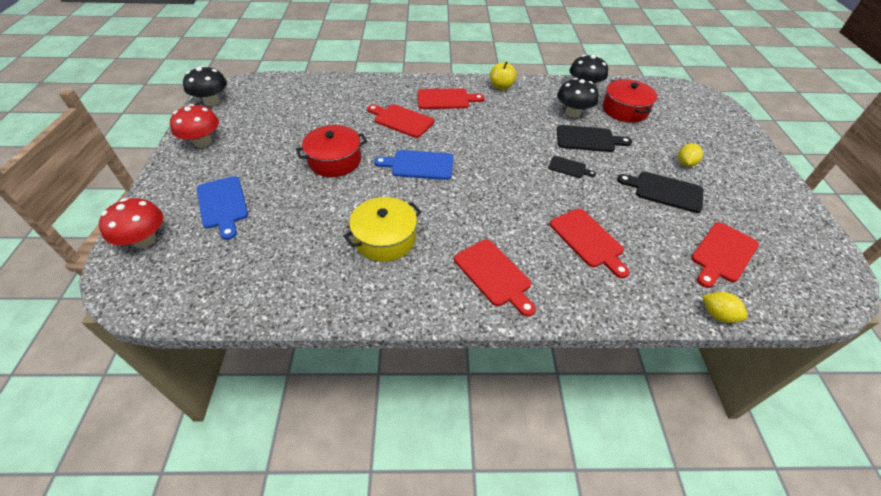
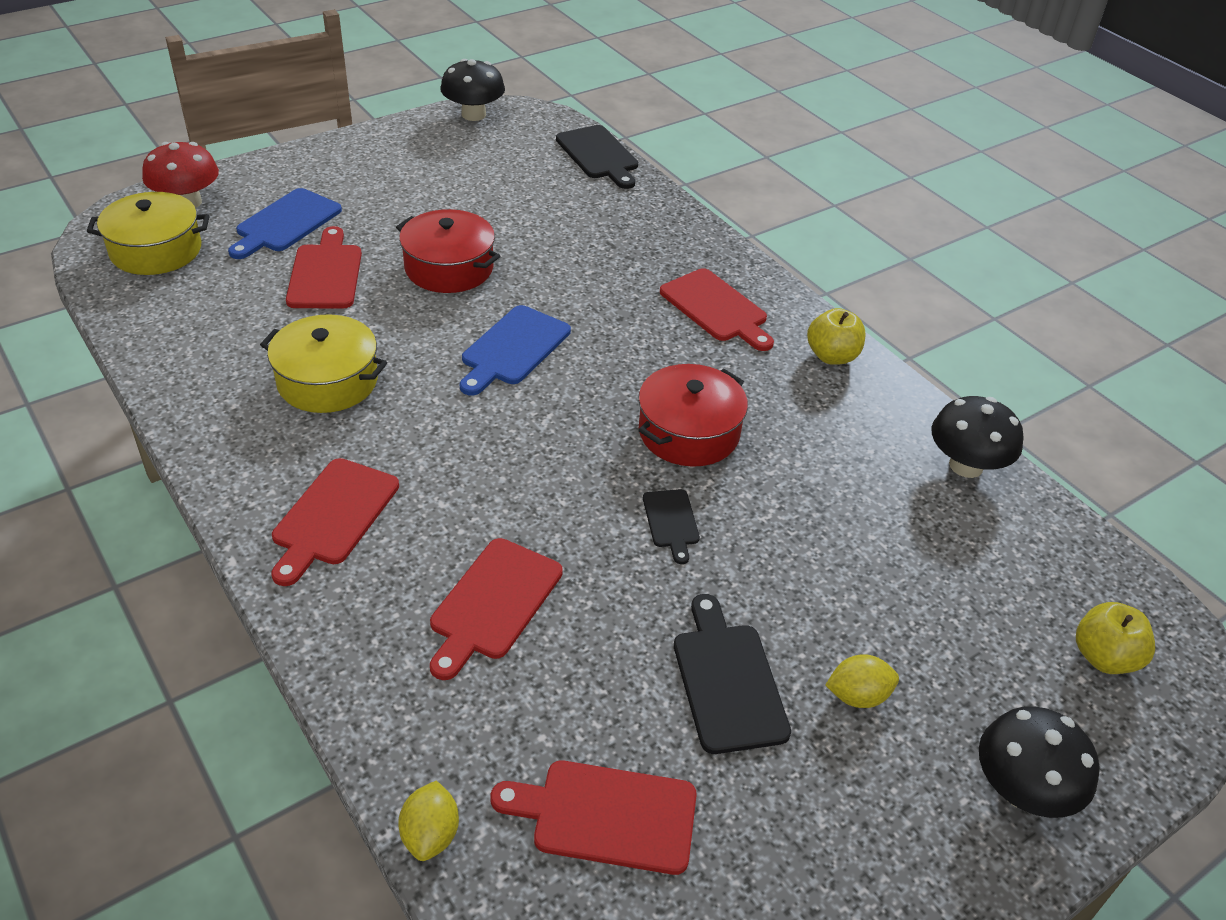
camera: 55 degrees right, 5 degrees down
red mushroom [170,104,219,147] -> none
red cutting board [367,104,434,138] -> red cutting board moved to [286,226,362,308]
blue cutting board [374,150,453,180] -> blue cutting board turned 120 degrees counterclockwise [460,305,571,396]
black cutting board [556,125,632,152] -> black cutting board moved to [556,125,638,189]
black mushroom [557,78,599,118] -> black mushroom moved to [979,706,1099,818]
red pot [603,79,657,123] -> red pot moved to [638,364,748,467]
none -> yellow pot [87,192,209,275]
none -> yellow apple [1076,602,1155,674]

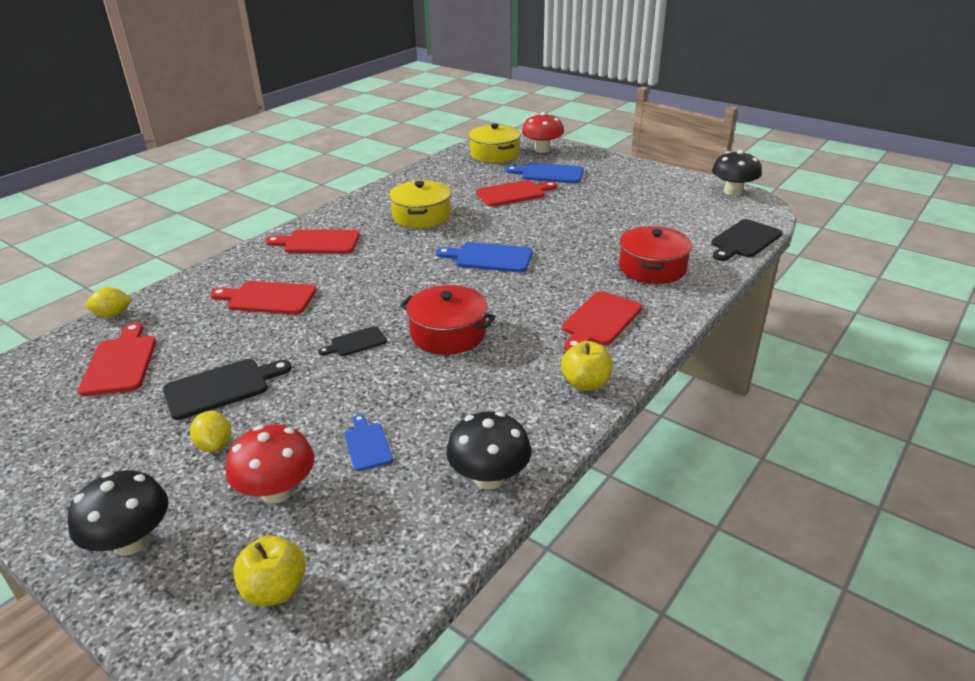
camera: 75 degrees right, 10 degrees down
red pot [396,209,500,293] -> red pot moved to [619,226,692,284]
none -> red mushroom [226,425,314,504]
none -> blue cutting board [344,414,393,471]

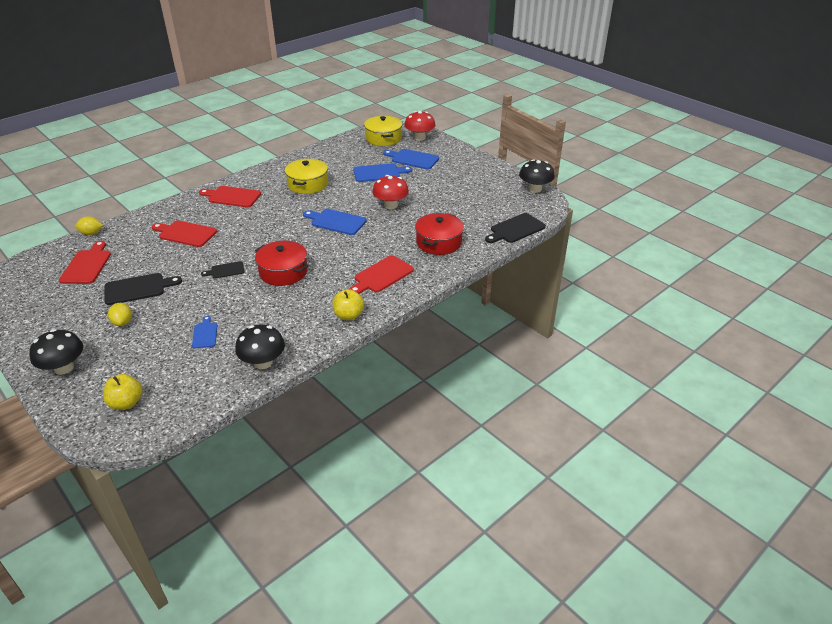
camera: 10 degrees right, 5 degrees up
red mushroom [226,425,314,504] -> red mushroom moved to [372,175,409,209]
red cutting board [476,180,557,207] -> blue cutting board [353,163,412,182]

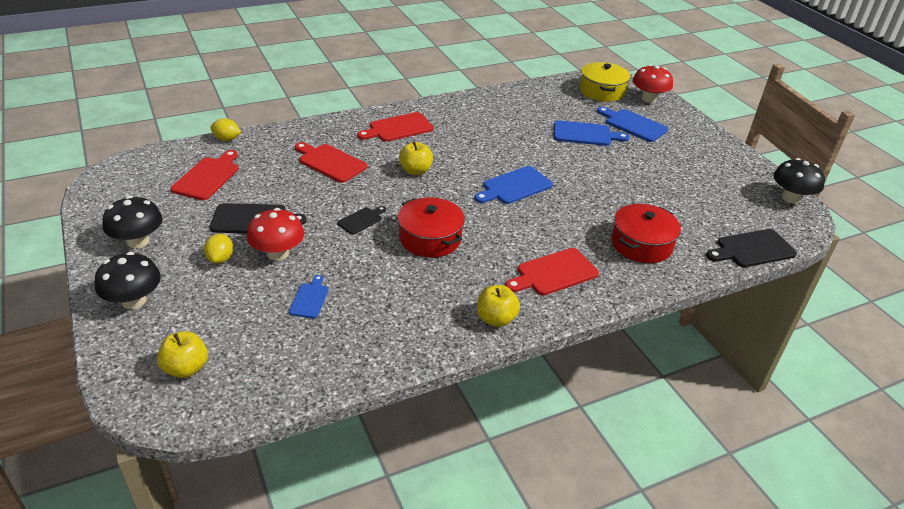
camera: 15 degrees right, 0 degrees up
red cutting board [199,186,261,207] -> red cutting board turned 60 degrees counterclockwise [357,112,434,142]
black cutting board [201,261,245,279] -> black cutting board turned 135 degrees clockwise [337,206,386,235]
black mushroom [235,325,285,369] -> black mushroom moved to [103,196,163,248]
yellow pot [285,159,328,194] -> none
blue cutting board [303,209,367,235] -> blue cutting board turned 75 degrees counterclockwise [474,166,553,204]
red mushroom [372,175,409,209] -> red mushroom moved to [247,208,304,261]
none -> yellow apple [399,141,433,175]

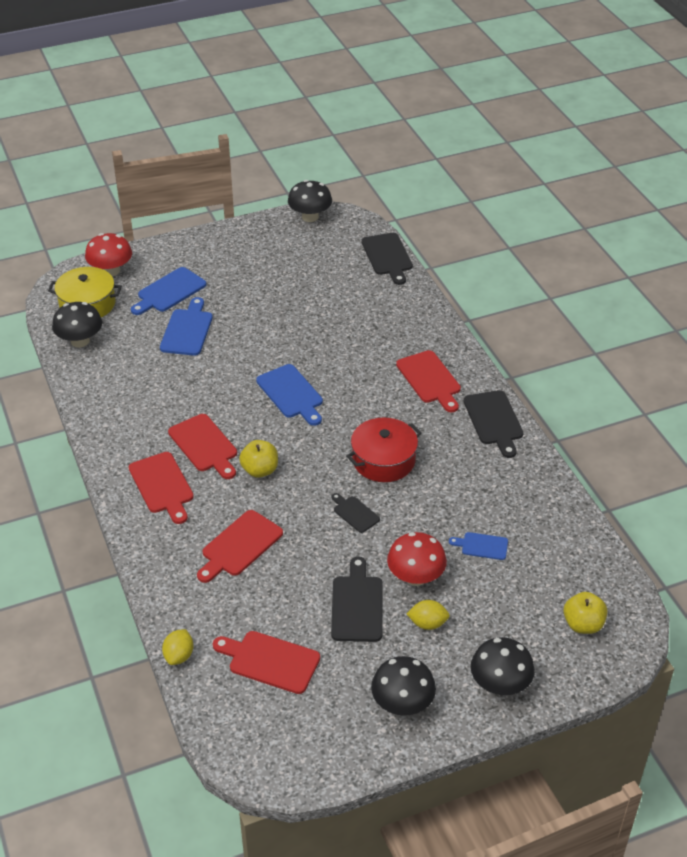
camera: 85 degrees left, 5 degrees up
yellow apple [477,285,520,327] -> black cutting board [464,390,523,458]
red pot [611,204,681,263] -> none
none -> black mushroom [52,302,102,347]
none -> red cutting board [168,414,237,479]

